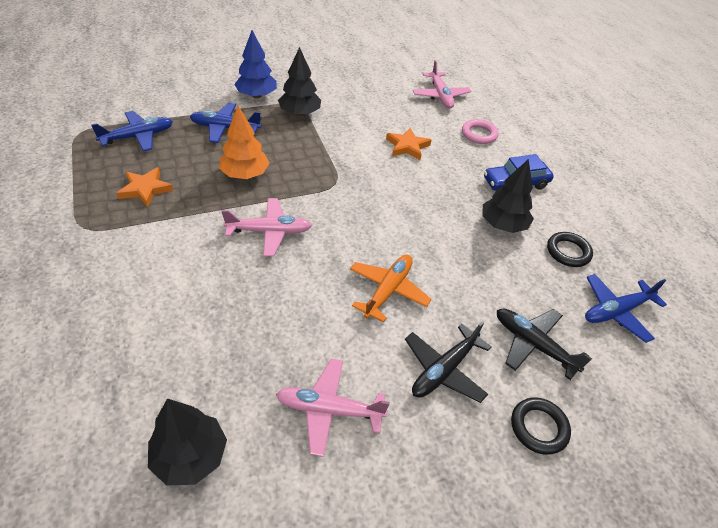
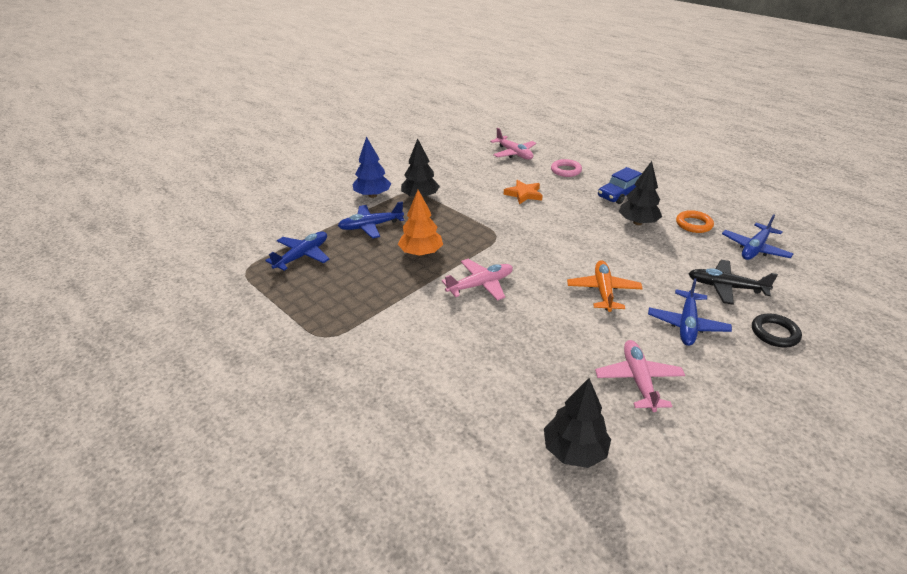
camera: 20 degrees left, 10 degrees down
orange star [116,167,173,207] -> none
pink plane [276,359,390,457] -> pink plane turned 105 degrees clockwise [595,340,685,412]
black plane [405,321,492,403] -> blue plane [648,278,732,346]
black ring [547,232,593,267] -> orange ring [676,210,714,233]

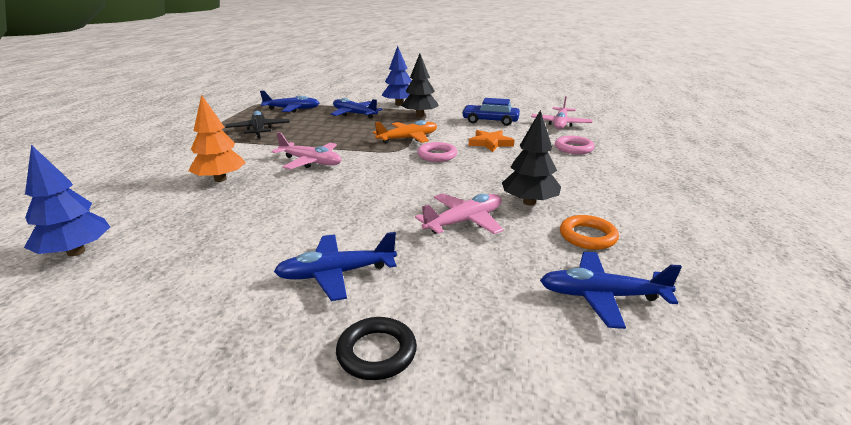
camera: 55 degrees right, 10 degrees down
orange tree [398,190,443,256] -> orange tree moved to [188,94,246,182]
black tree [544,378,611,468] -> blue tree [24,145,110,256]
orange plane [567,260,643,312] -> orange plane moved to [373,120,437,143]
pink plane [595,340,685,412] -> pink plane moved to [415,193,504,234]
blue car [598,167,642,204] -> blue car moved to [462,98,520,126]
black plane [688,260,778,305] -> black plane moved to [225,111,290,138]
none -> pink ring [417,142,457,162]

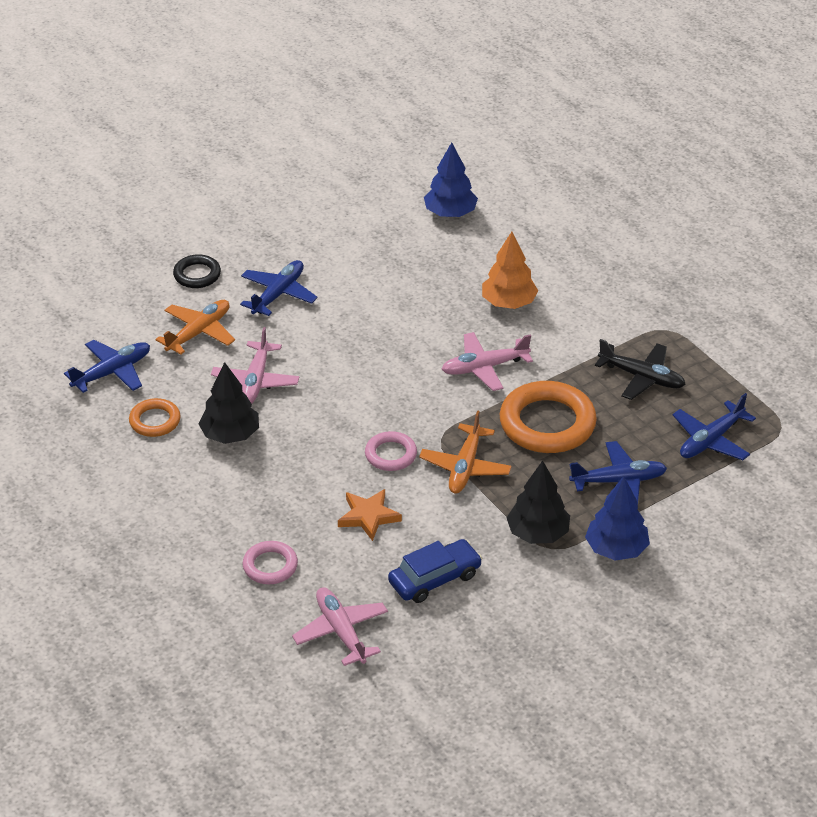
camera: 135 degrees right, 15 degrees up
none -> orange plane [155,300,235,354]
none -> orange ring [500,381,597,453]

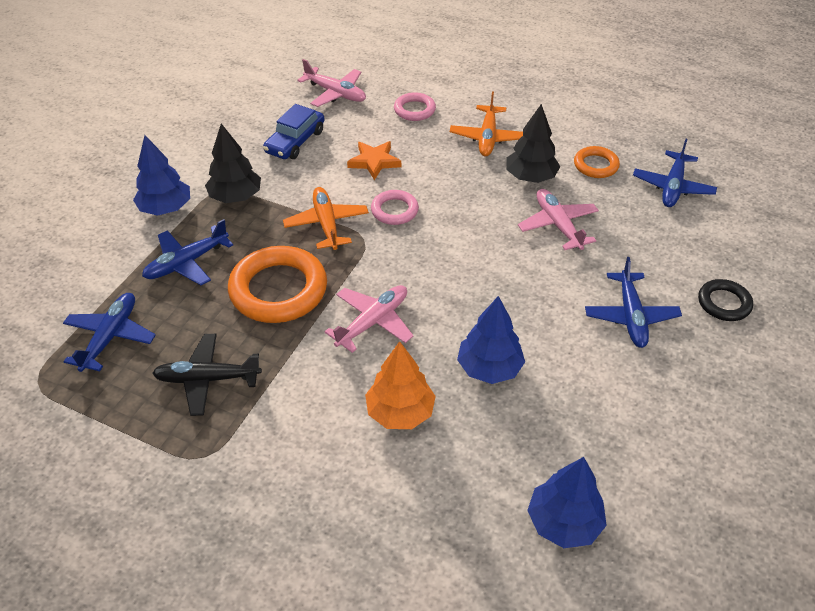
camera: 150 degrees right, 5 degrees up
orange plane [155,300,235,354] -> orange plane moved to [450,91,523,156]
none -> blue tree [457,296,525,384]

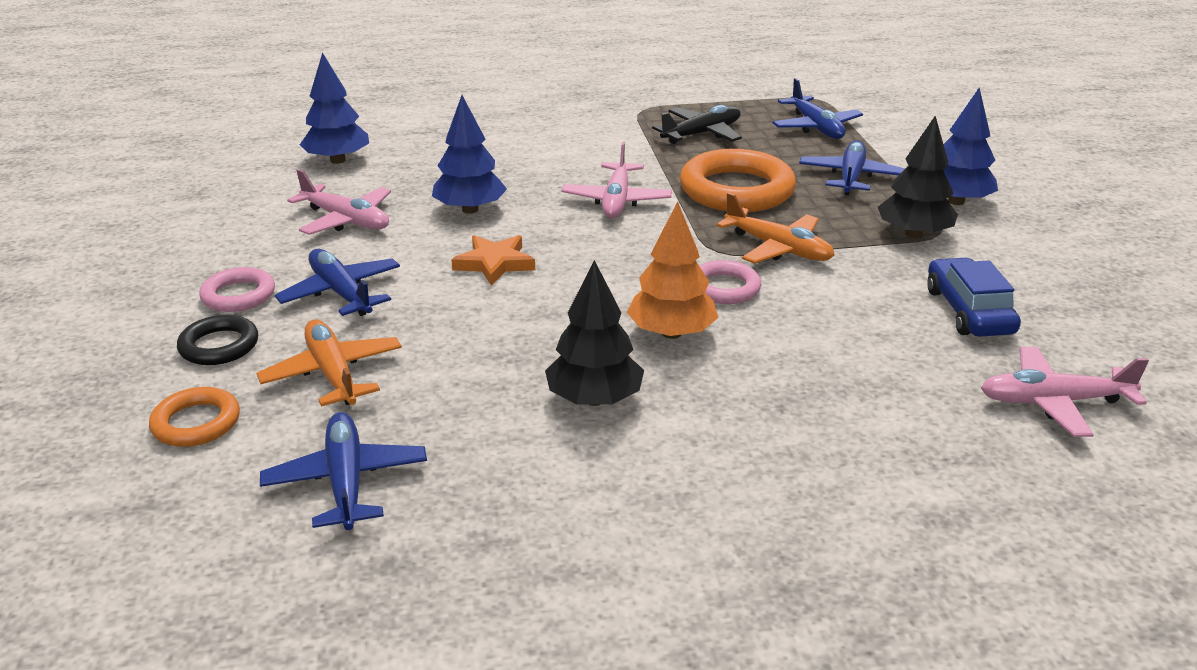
camera: 145 degrees right, 15 degrees down
orange star [347,141,401,180] -> orange star moved to [451,235,535,286]
orange tree [365,341,436,429] -> orange tree moved to [627,201,718,339]
pink ring [394,92,436,121] -> pink ring moved to [199,267,275,312]
orange plane [450,91,523,156] -> orange plane moved to [256,319,402,406]
pink plane [518,189,599,250] -> pink plane moved to [287,169,391,235]
orange ring [574,146,620,178] -> orange ring moved to [149,387,240,447]

